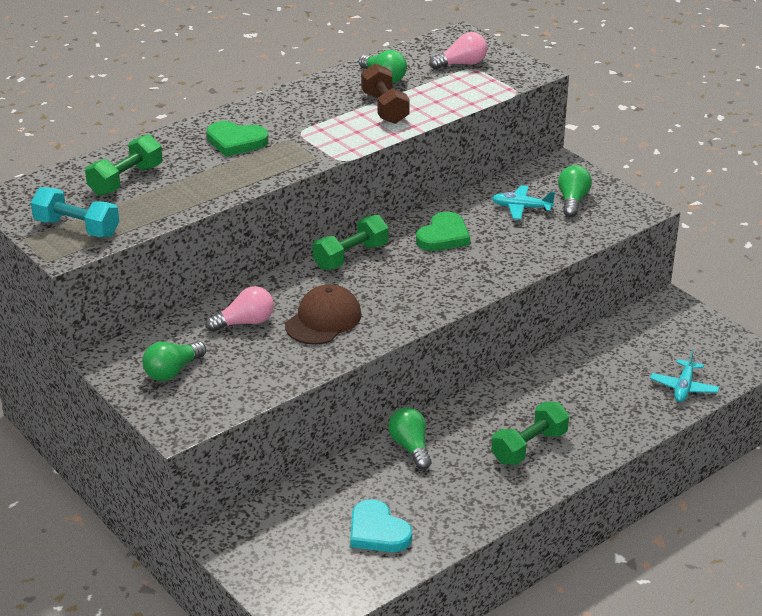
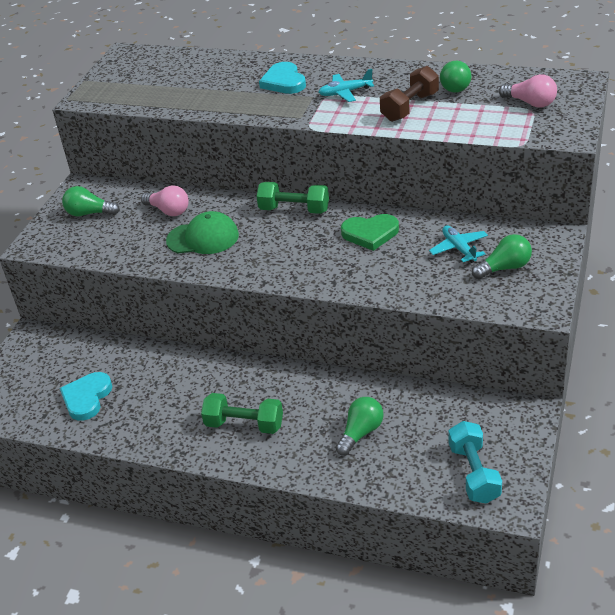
camera: 60 degrees right, 5 degrees up
turquoise dumbbell [31,187,119,237] -> turquoise dumbbell moved to [449,421,502,504]
green dumbbell [85,134,163,196] -> none
green heart [206,121,269,156] -> turquoise heart [259,62,306,94]
brown cap [285,284,362,345] -> green cap [166,211,239,254]
green light bulb [388,407,431,470] -> green light bulb moved to [336,397,384,456]
turquoise plane [650,349,719,402] -> turquoise plane moved to [318,69,374,102]

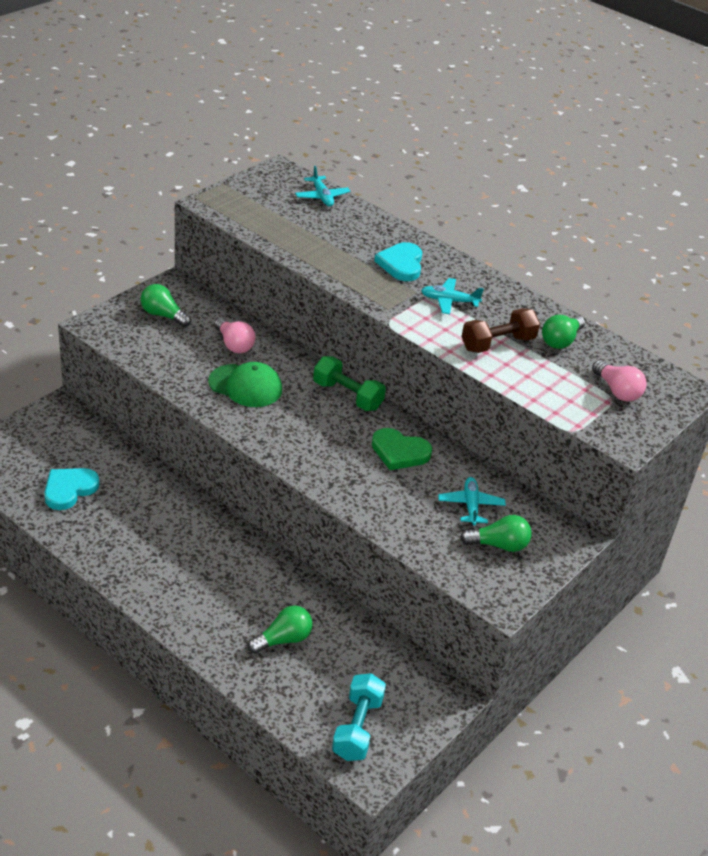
camera: 15 degrees right, 0 degrees up
green dumbbell [201,393,283,434] -> none
none -> turquoise plane [295,166,351,207]

